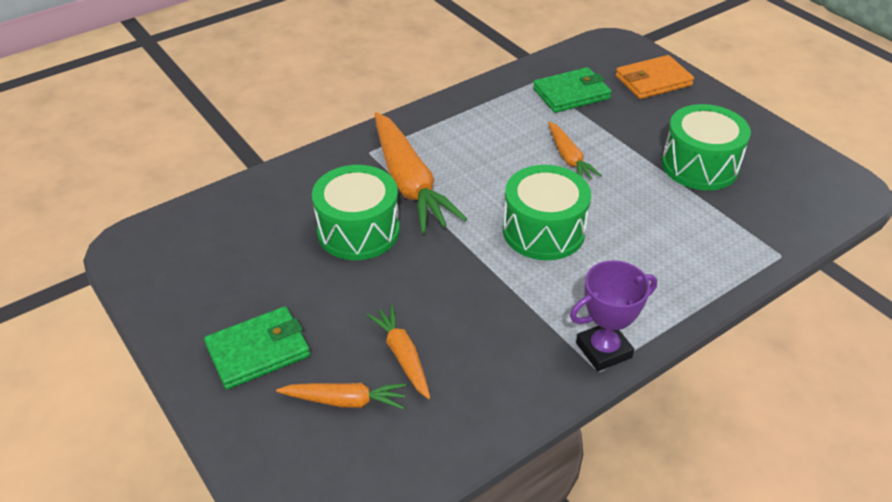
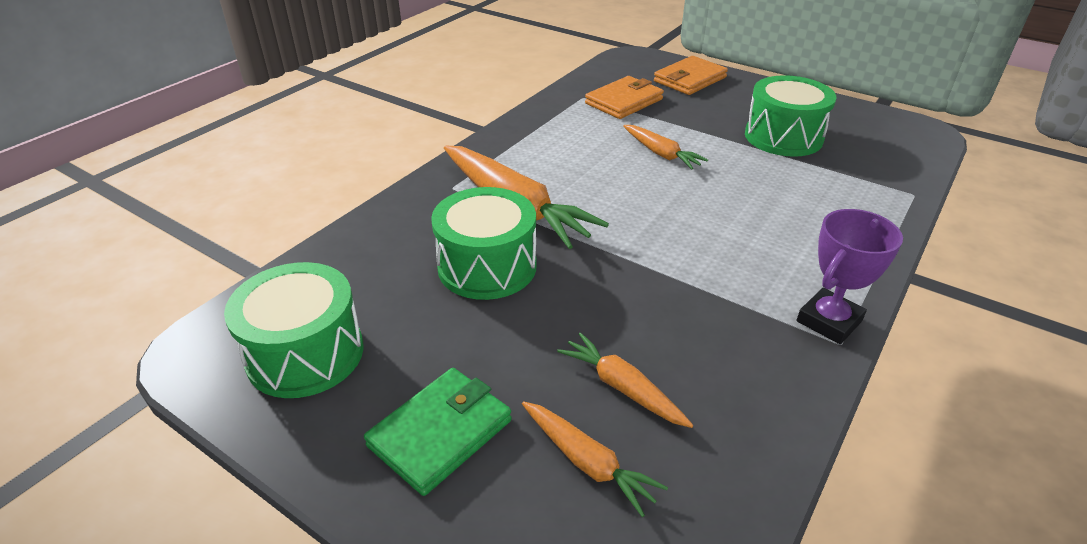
camera: 20 degrees left, 5 degrees down
orange carrot [276,383,407,409] -> orange carrot turned 60 degrees clockwise [522,401,668,517]
green drum [503,165,591,260] -> green drum moved to [224,262,364,398]
green wallet [533,67,612,113] -> orange wallet [585,76,664,119]

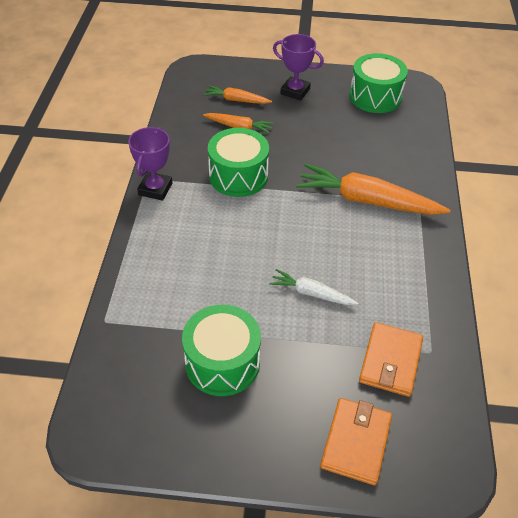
camera: 150 degrees right, 10 degrees up
green wallet [364,368,512,496] -> purple trophy [273,34,324,101]
green drum [431,187,537,300] -> green drum moved to [208,128,269,197]
orange carrot [623,125,708,169] -> white carrot [269,269,358,305]

